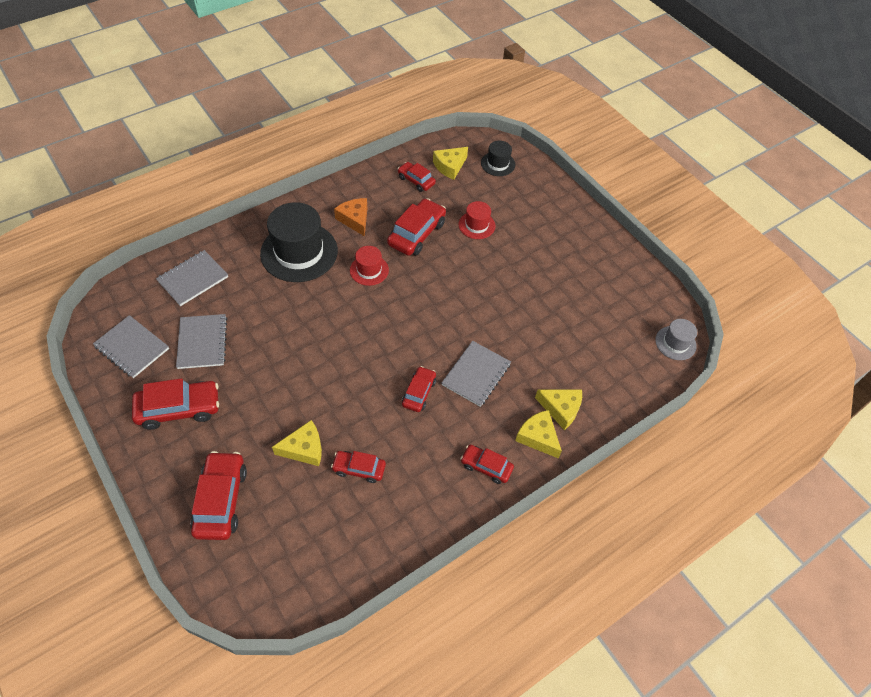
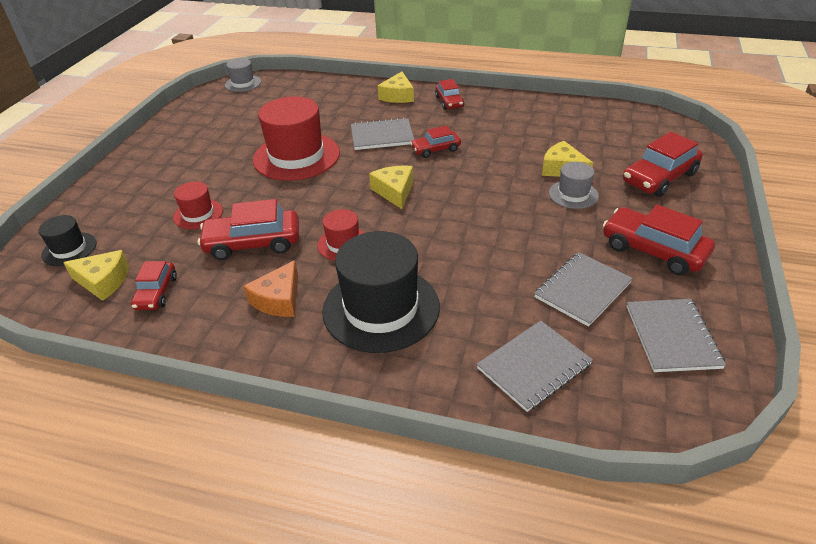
camera: 125 degrees left, 15 degrees down
grey notebook [156,250,228,306] -> grey notebook turned 45 degrees counterclockwise [477,320,593,412]
red car [331,451,386,483] -> none
yellow cheese [535,389,582,430] -> yellow cheese moved to [369,165,413,209]
none -> red hat [253,96,340,181]
none -> grey hat [549,162,599,209]

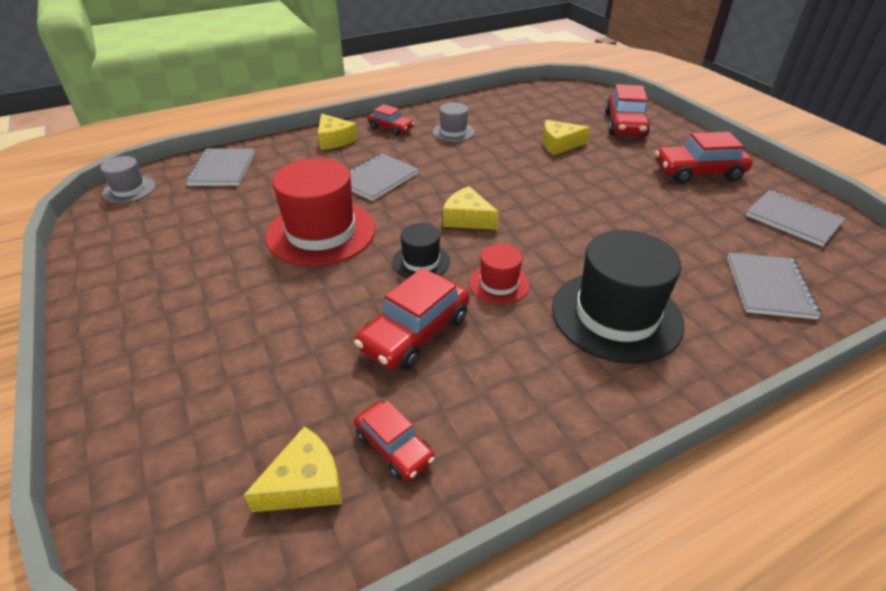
camera: 45 degrees left, 0 degrees up
black hat [39,215,97,266] -> black hat moved to [392,223,450,278]
red hat [173,182,223,229] -> none
orange cheese [244,260,298,317] -> none
red car [410,125,461,158] -> none
grey notebook [534,252,633,327] -> grey notebook moved to [185,148,255,186]
grey hat [549,162,599,209] -> grey hat moved to [433,102,475,142]

